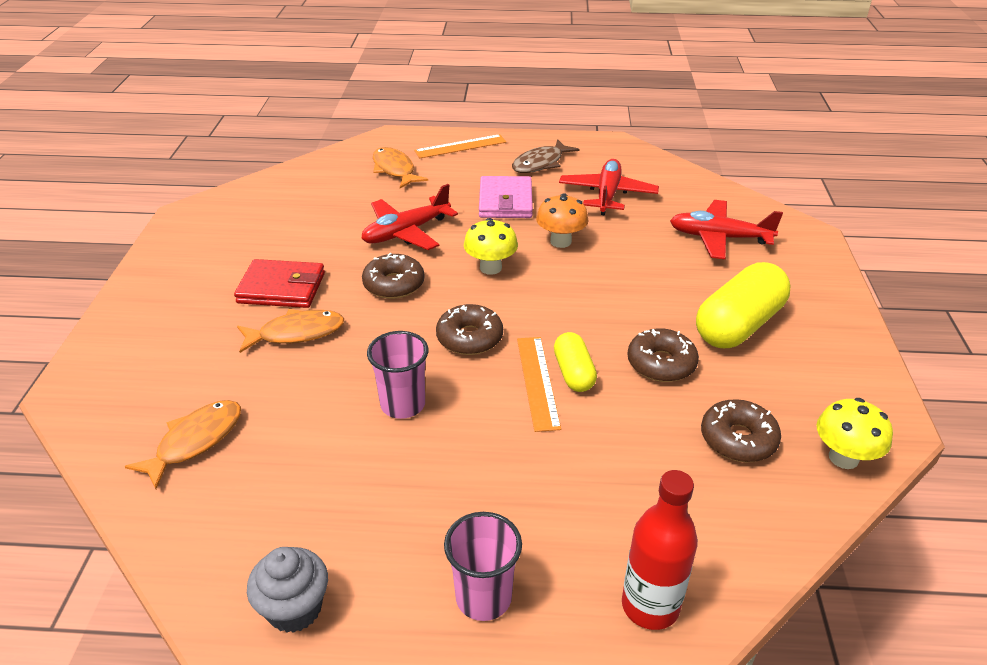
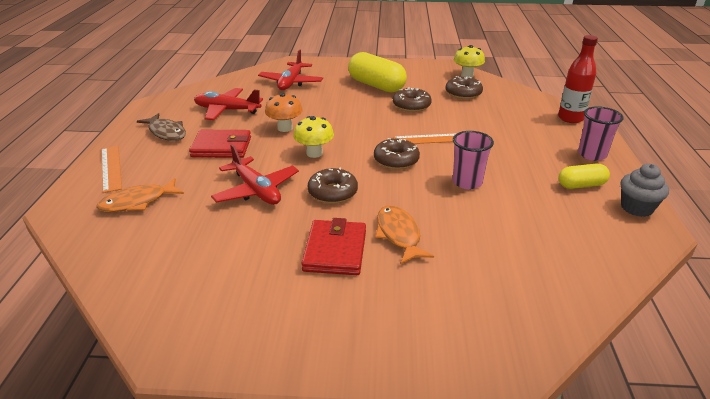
camera: 90 degrees left, 5 degrees down
orange fish [125,400,241,489] -> none
pink wallet [479,176,533,218] -> red wallet [189,130,251,158]
yellow capsule [554,332,597,392] -> yellow capsule moved to [559,164,610,189]

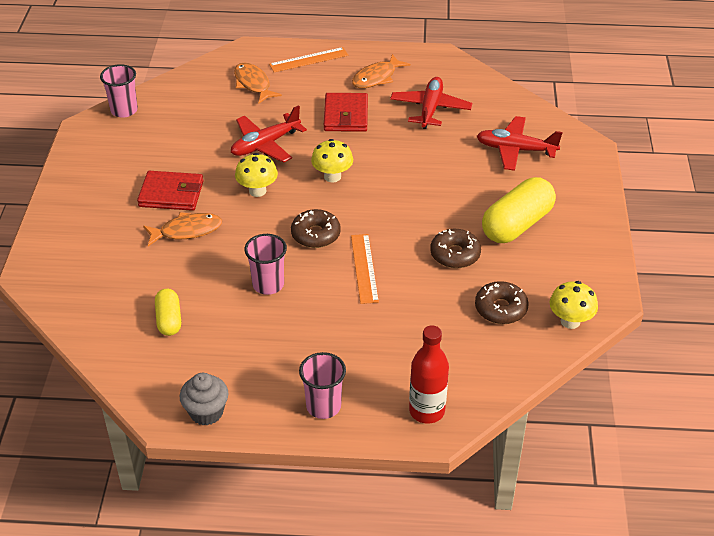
camera: 90 degrees right, 10 degrees up
brown fish [137,113,186,141] -> orange fish [352,54,410,88]
orange mushroom [265,93,302,132] -> none
brown donut [308,167,358,204] -> yellow mushroom [235,153,278,197]
yellow capsule [559,164,610,189] -> yellow capsule moved to [155,289,181,336]
none -> pink cup [100,64,138,118]

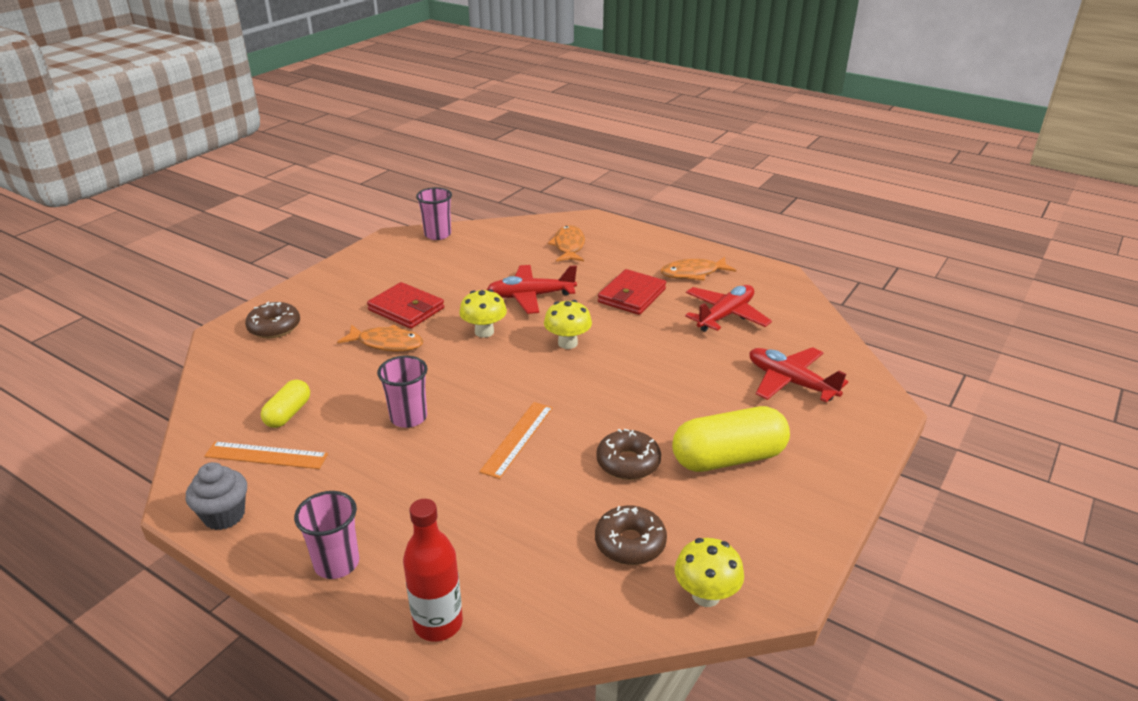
camera: 30 degrees right, 10 degrees down
orange ruler [269,47,348,72] -> orange ruler moved to [204,441,328,469]
brown donut [291,209,341,248] -> brown donut moved to [245,302,300,338]

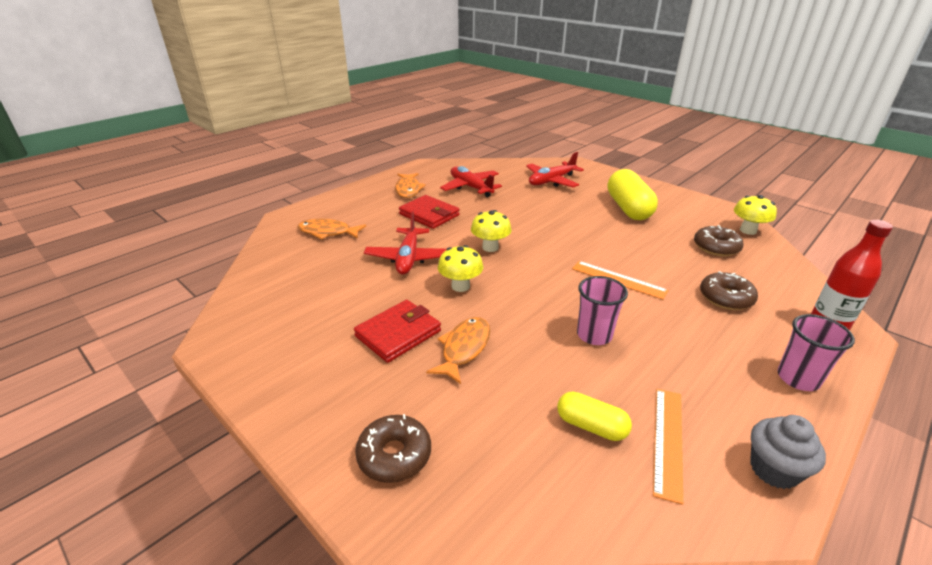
camera: 80 degrees left, 0 degrees up
pink cup [416,187,452,240] -> none
brown donut [596,429,661,480] -> brown donut moved to [700,271,758,310]

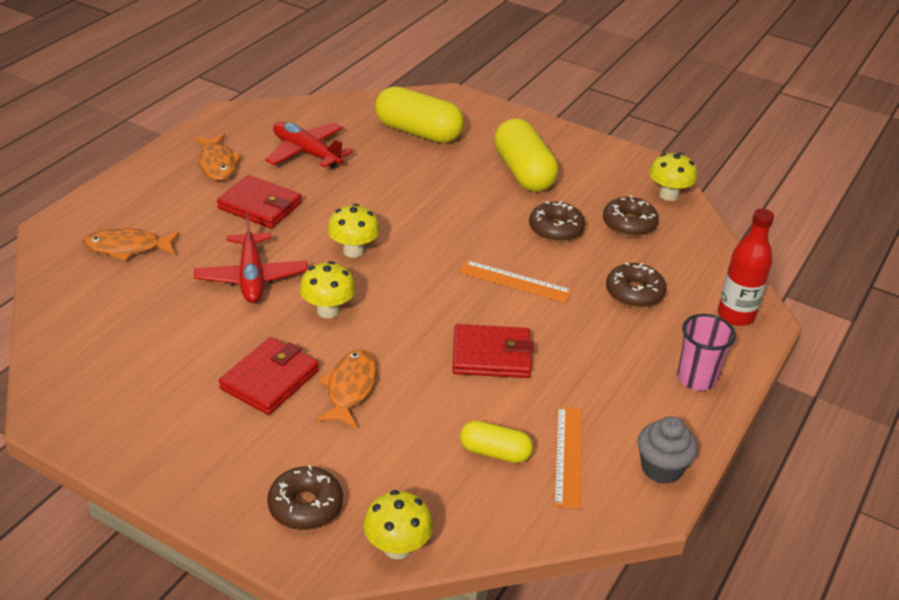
camera: 15 degrees left, 5 degrees up
red plane [526,152,584,187] -> yellow capsule [375,86,464,143]
pink cup [577,276,628,345] -> red wallet [452,324,534,378]
none -> yellow mushroom [363,490,433,560]
none -> brown donut [529,201,585,242]

